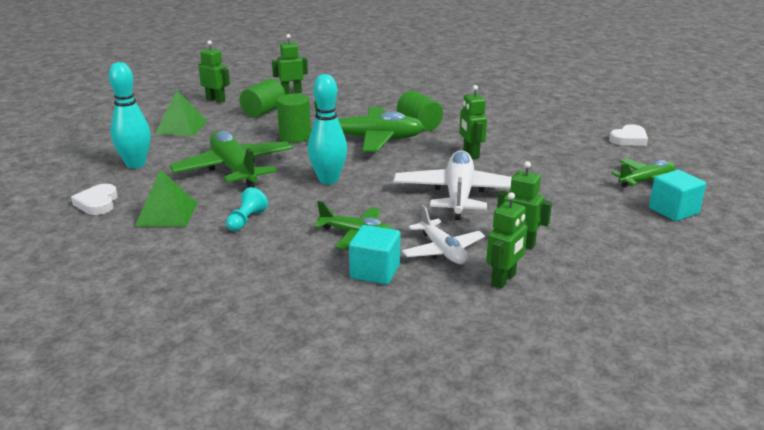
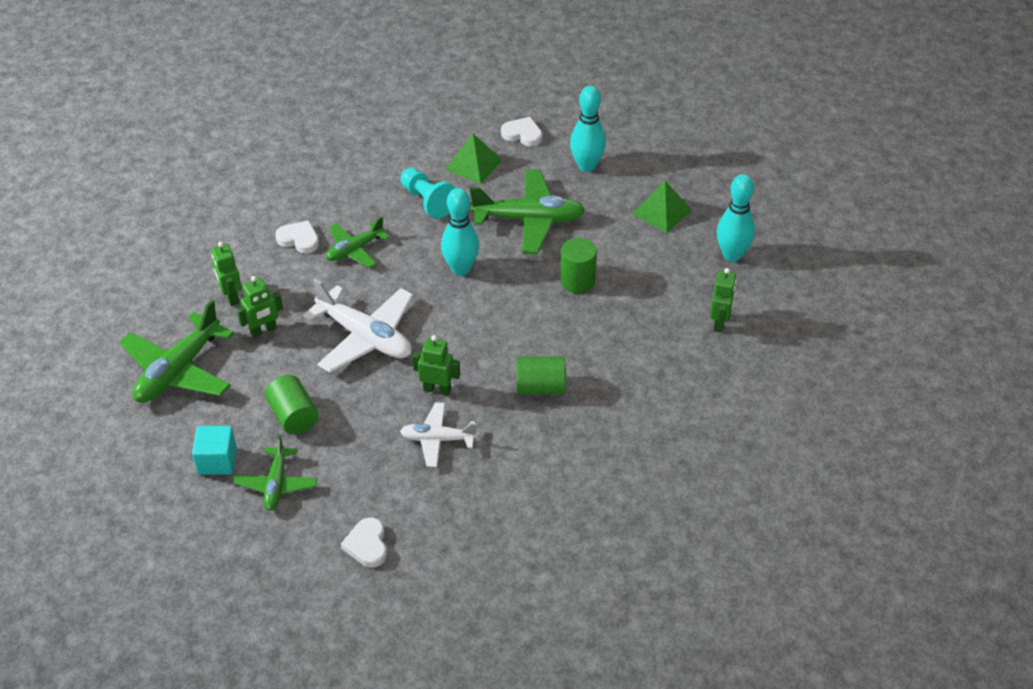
camera: 120 degrees right, 20 degrees up
green robot [199,40,230,103] -> turquoise bowling pin [717,174,755,262]
turquoise pawn [226,187,268,231] -> turquoise pawn [401,168,455,219], size x1.56
green cylinder [239,79,285,118] -> green cylinder moved to [265,375,319,435]
green plane [314,101,424,152] -> green plane moved to [119,300,234,403]
turquoise cube [349,225,400,285] -> white heart [275,220,319,254]
white plane [402,205,485,264] -> white plane moved to [400,402,477,467]

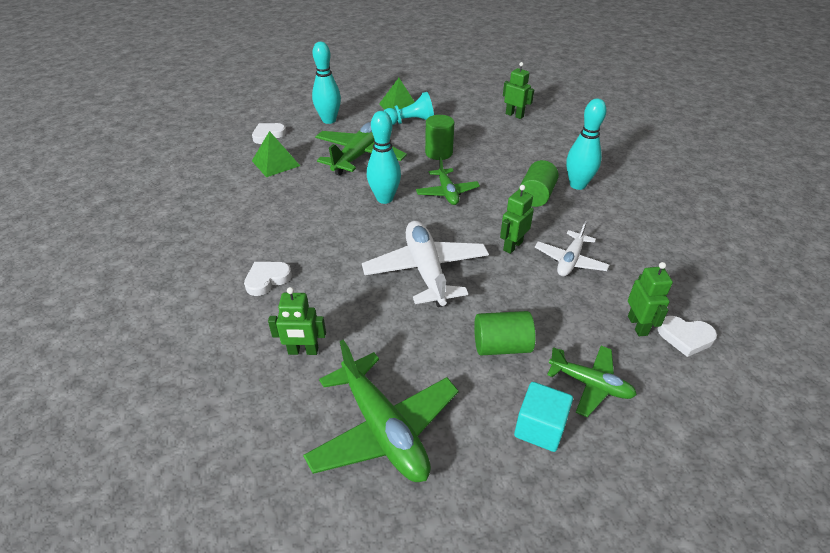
camera: 65 degrees left, 5 degrees down
green robot [237,276,283,338] -> green robot moved to [628,262,673,336]
white plane [303,279,413,373] -> white plane turned 75 degrees counterclockwise [362,221,489,307]
green plane [326,217,389,268] -> green plane moved to [416,157,480,205]
turquoise pawn [401,168,455,219] -> turquoise pawn moved to [384,92,434,125]
turquoise bowling pin [717,174,755,262] -> turquoise bowling pin moved to [566,98,607,190]

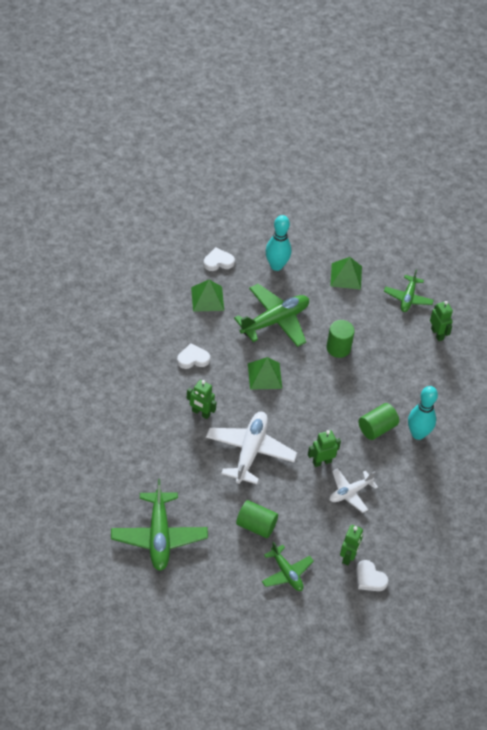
camera: 25 degrees right, 10 degrees up
white heart [244,262,292,296] -> white heart moved to [177,343,210,369]
green robot [268,287,326,355] -> green robot moved to [187,380,217,419]
turquoise bowling pin [367,111,401,204] -> green pyramid [248,357,282,390]
turquoise pawn [384,92,434,125] -> none
green plane [416,157,480,205] -> green plane moved to [384,269,434,312]
turquoise cube [514,382,573,452] -> none

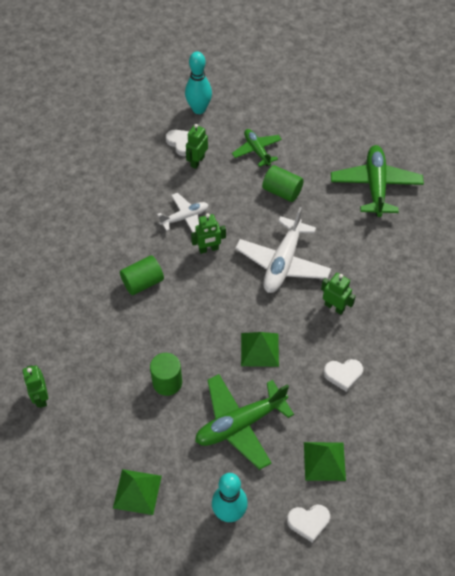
camera: 170 degrees left, 5 degrees up
green plane [384,269,434,312] -> none
turquoise bowling pin [408,386,438,440] -> turquoise bowling pin moved to [185,52,212,114]

